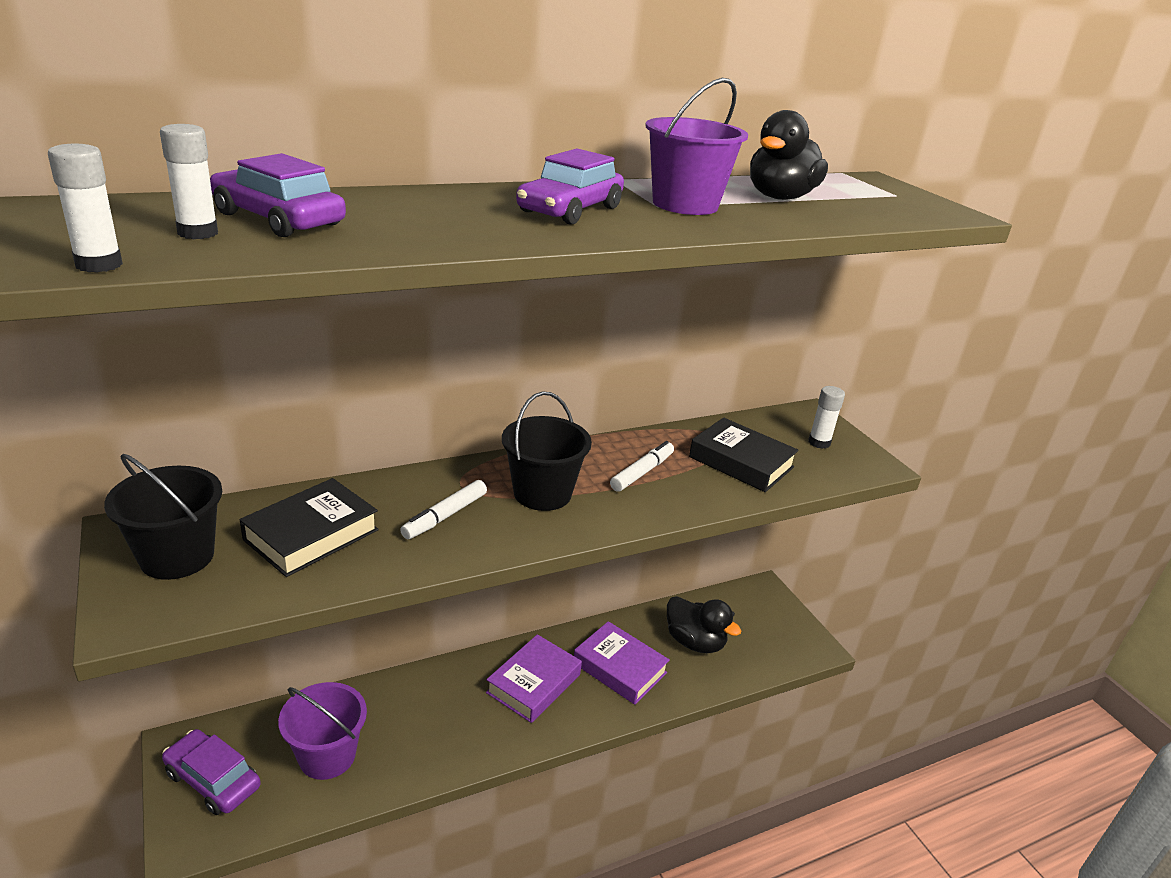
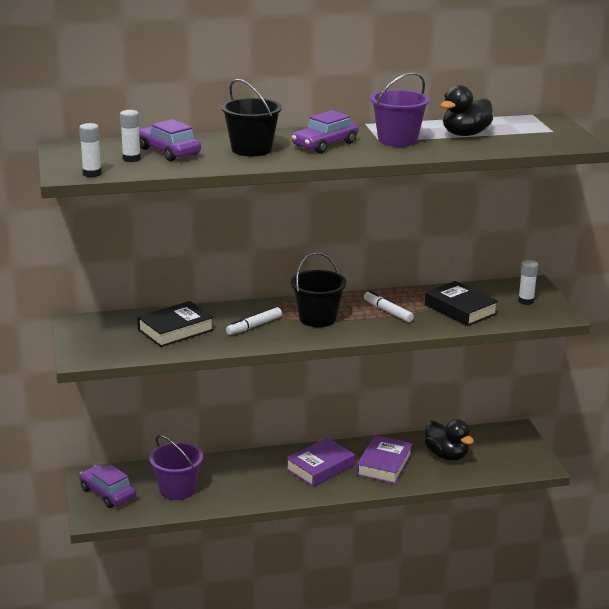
camera: 15 degrees right, 5 degrees down
black bucket [104,454,222,580] -> black bucket moved to [221,79,282,156]
purple book [574,621,670,705] -> purple book turned 60 degrees clockwise [356,435,413,484]
white marker [610,441,674,492] -> white marker turned 90 degrees counterclockwise [364,291,414,322]

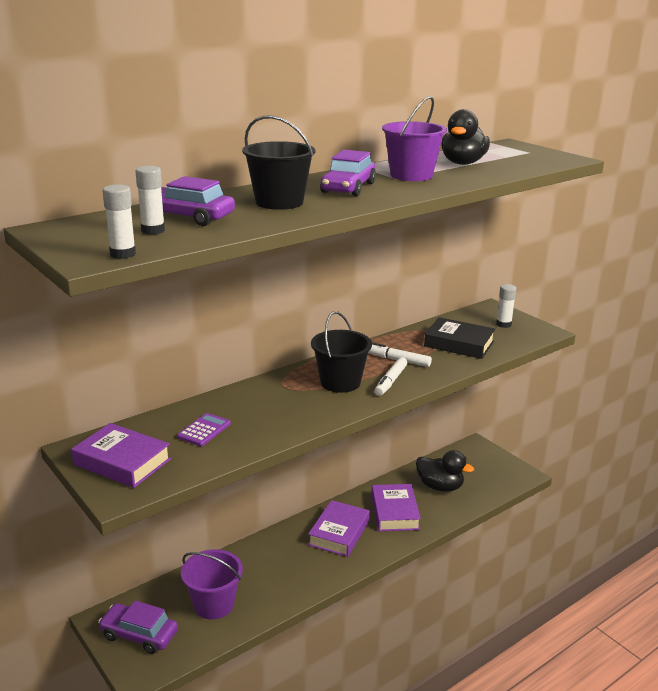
camera: 25 degrees left, 0 degrees up
black book [137,301,214,347] -> purple calculator [177,413,231,446]
white marker [226,307,282,335] -> white marker moved to [375,357,407,396]
none -> purple book [71,423,171,488]

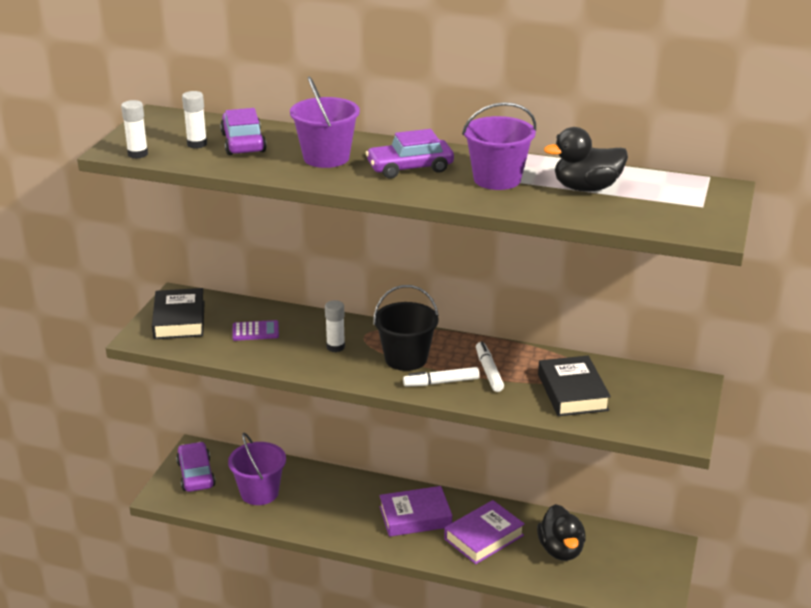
camera: 55 degrees right, 5 degrees up
purple book [71,423,171,488] -> black book [152,288,205,339]
black bucket [242,115,315,210] -> purple bucket [290,76,360,168]
white glue stick [496,284,516,328] -> white glue stick moved to [325,300,345,352]

